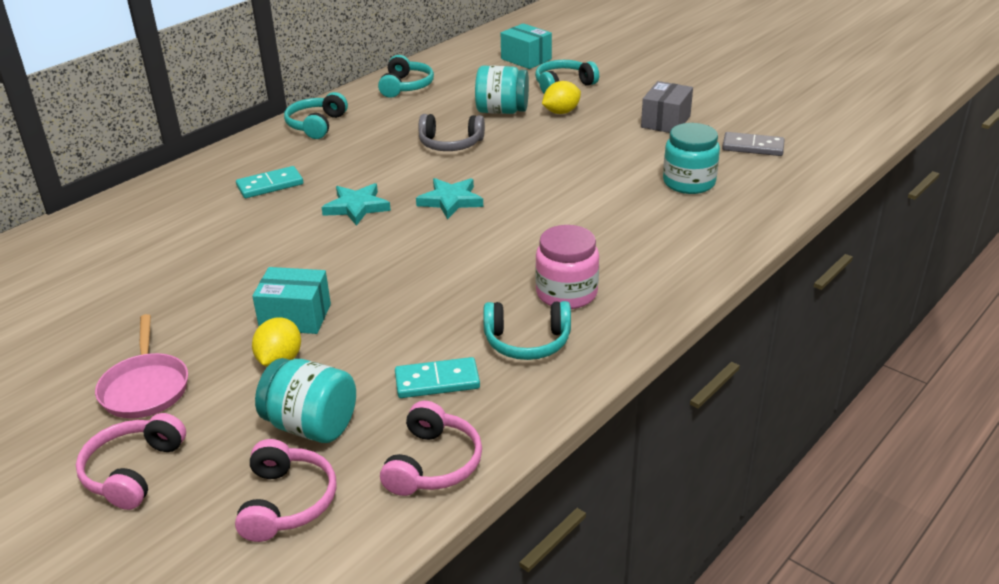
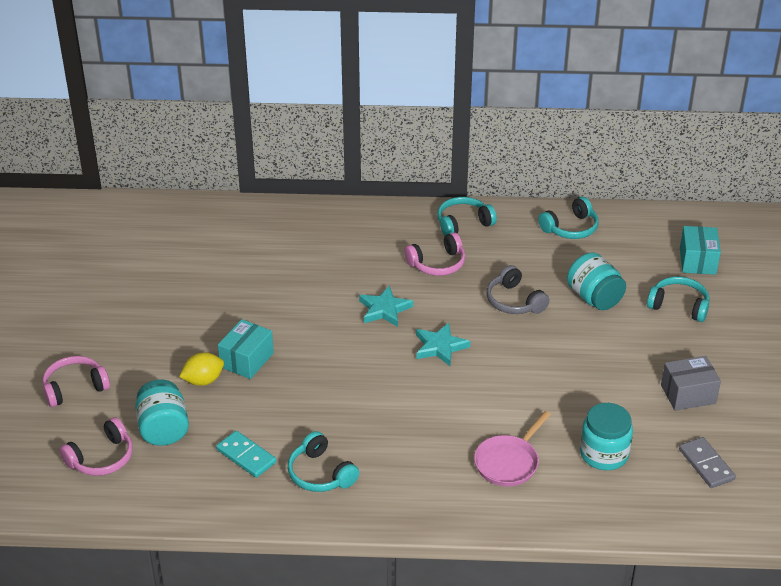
camera: 50 degrees right, 5 degrees up
pink pan [95,314,188,418] -> pink pan moved to [474,411,551,486]
turquoise domino [236,166,303,198] -> none
turquoise box [252,267,331,334] -> turquoise box turned 60 degrees clockwise [218,319,274,379]
pink headphones [380,401,482,496] -> pink headphones moved to [404,232,466,276]
pink jar [535,225,599,309] -> none
yellow lemon [542,81,581,114] -> none

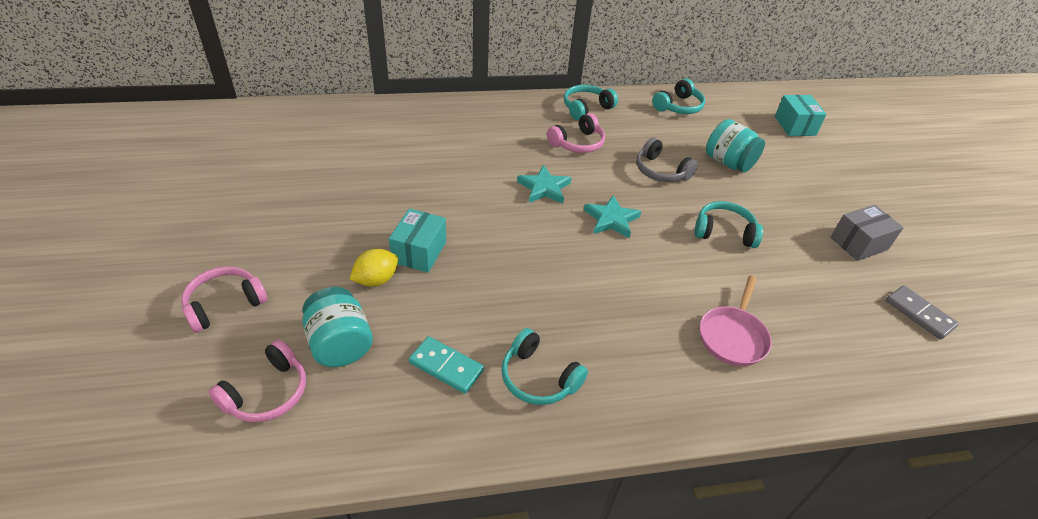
camera: 15 degrees left, 5 degrees up
turquoise jar [580,403,633,470] -> none
turquoise headphones [647,277,709,322] -> turquoise headphones moved to [695,201,763,248]

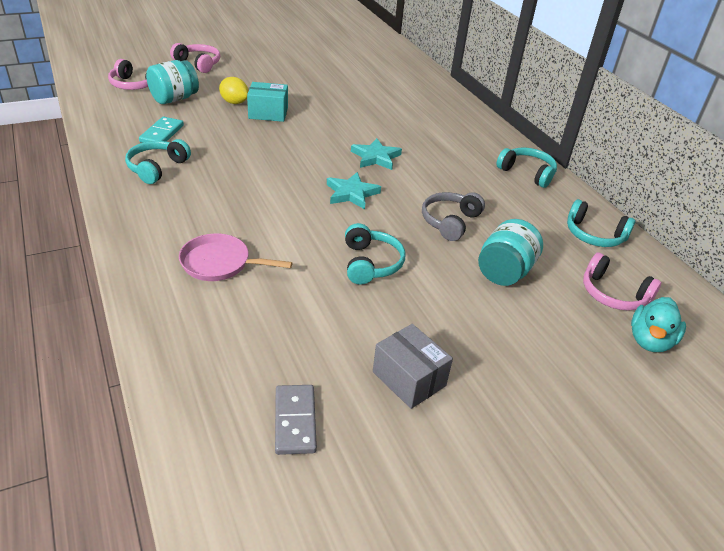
camera: 75 degrees right, 5 degrees down
pink headphones [547,113,605,153] -> pink headphones moved to [583,252,662,311]
turquoise box [775,95,827,136] -> turquoise duck [631,297,686,352]
grey domino [886,285,959,340] -> grey domino turned 45 degrees counterclockwise [275,385,317,455]

